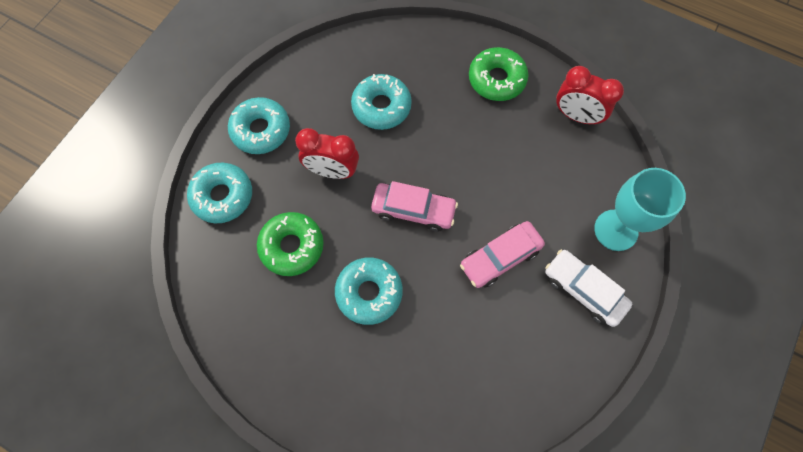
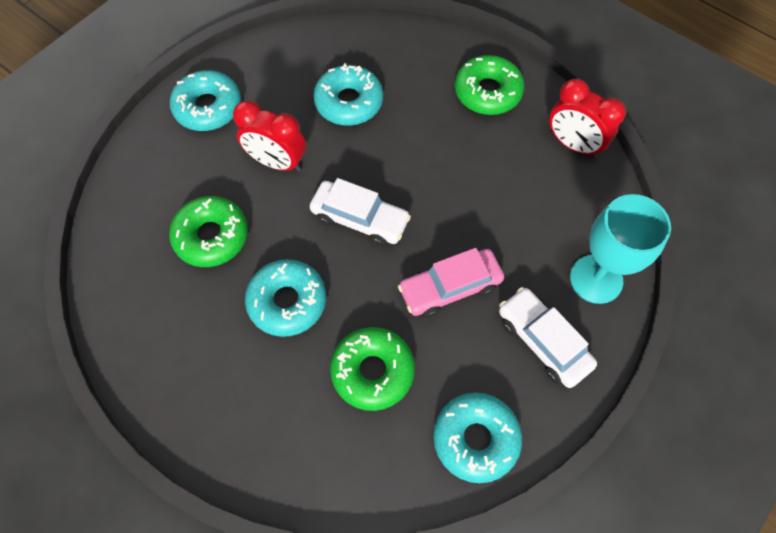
camera: 10 degrees right, 5 degrees down
turquoise donut [187,162,252,223] -> turquoise donut moved to [433,392,522,483]
pink car [371,181,458,232] -> white car [310,178,411,246]
none -> green donut [330,327,415,411]

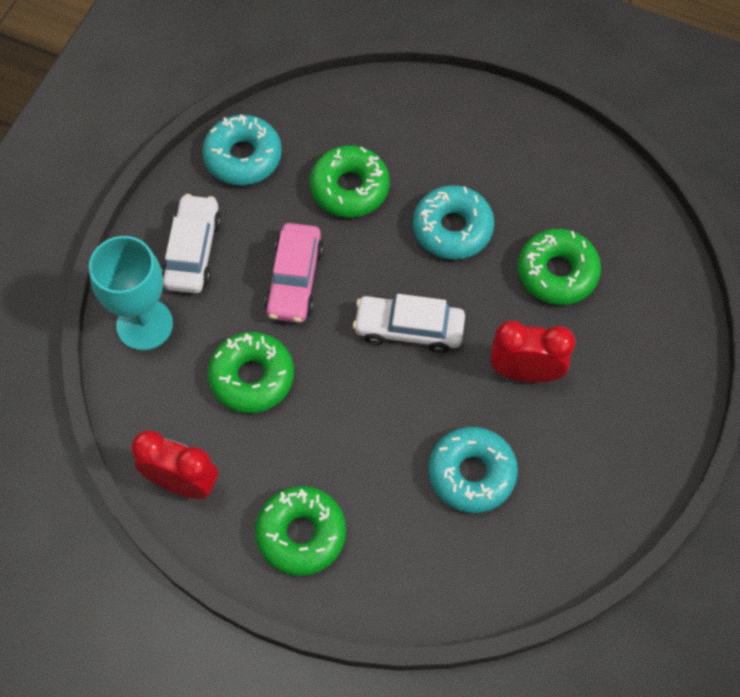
camera: 165 degrees right, 0 degrees up
turquoise donut [170,70,241,131] -> none
pink car [398,248,504,318] -> pink car turned 135 degrees clockwise [265,223,323,323]
white car [499,287,597,388] -> white car turned 120 degrees counterclockwise [162,194,221,293]
none -> green donut [208,332,294,413]

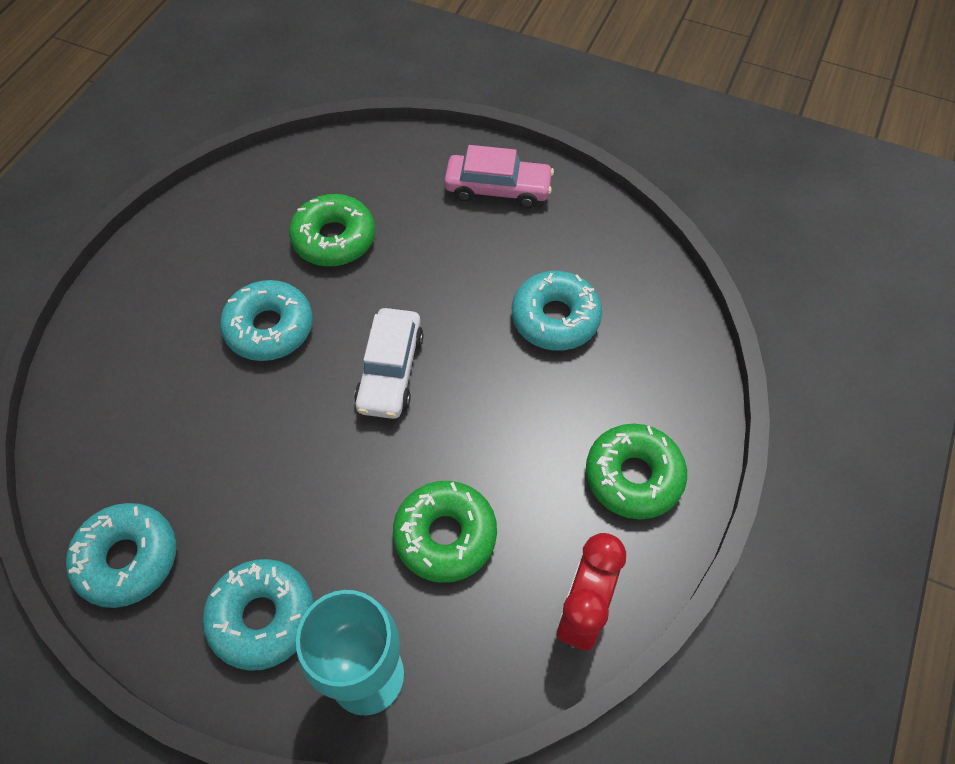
camera: 90 degrees left, 5 degrees down
white car [162,194,221,293] -> turquoise donut [203,559,314,671]
pink car [265,223,323,323] -> pink car moved to [444,145,554,208]
green donut [310,145,390,218] -> none
red clock [491,320,575,382] -> none

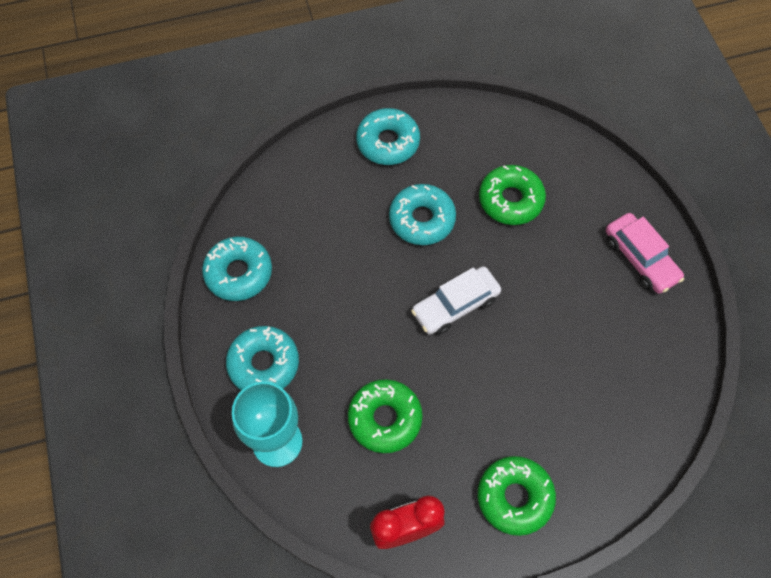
camera: 50 degrees right, 5 degrees up
turquoise donut [512,271,602,351] -> turquoise donut moved to [356,108,420,165]

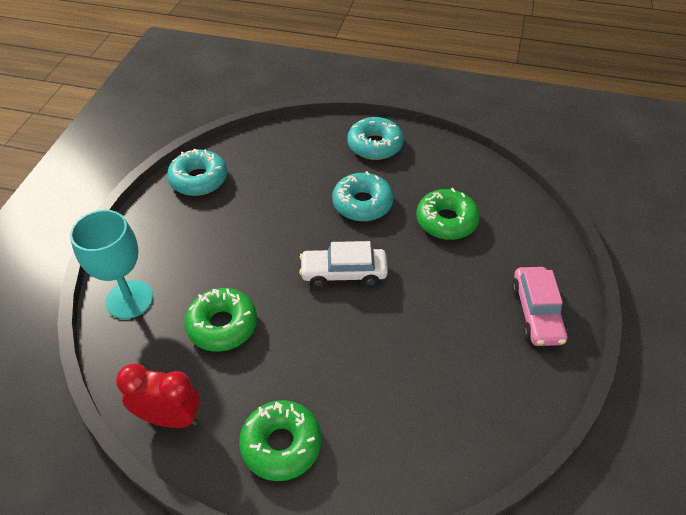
camera: 30 degrees right, 15 degrees down
turquoise donut [226,326,299,391] -> none

